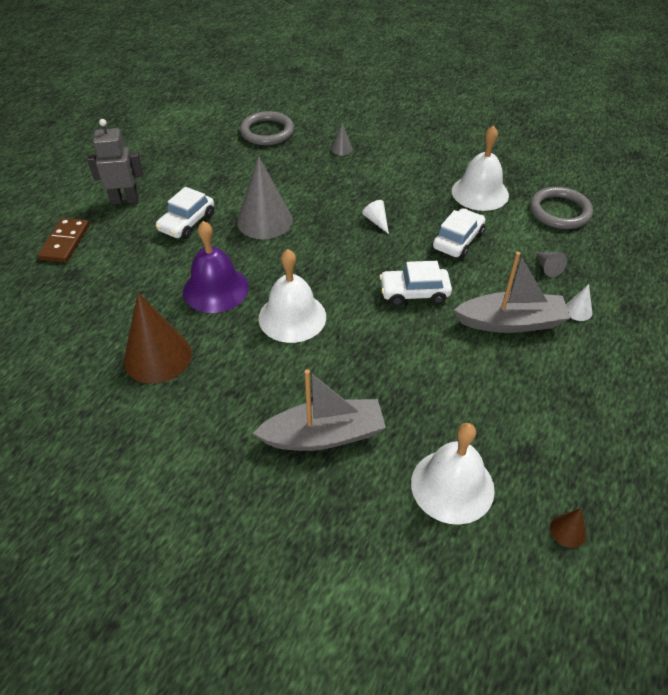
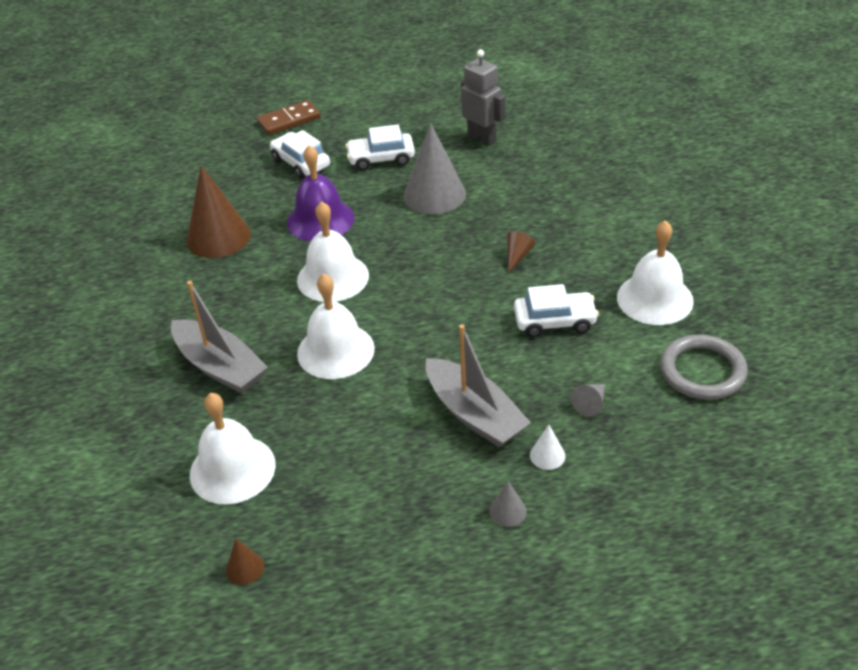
camera: 55 degrees right, 5 degrees down
grey robot [87,119,143,205] -> grey robot moved to [461,50,505,145]
grey ring [240,111,294,145] -> none
grey cone [331,123,353,155] -> grey cone moved to [489,481,527,527]
white cone [362,200,389,234] -> brown cone [507,231,535,273]
white car [379,261,452,306] -> white car moved to [270,130,330,179]
none -> white bell [297,273,375,379]

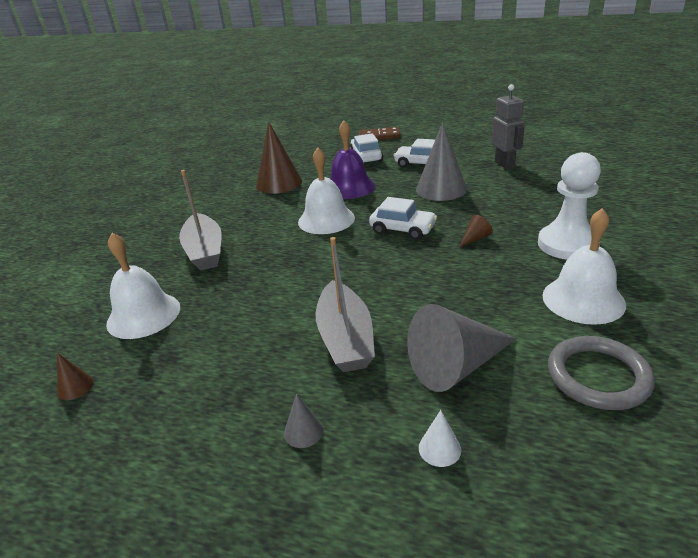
camera: 30 degrees right, 10 degrees down
white bell [297,273,375,379] -> none
white car [514,284,599,337] -> white car moved to [369,197,437,240]
white cone [530,425,566,470] -> white cone moved to [419,410,461,467]
grey cone [571,384,605,417] -> grey cone [407,304,516,392], size x2.29
none -> white pawn [538,152,601,260]

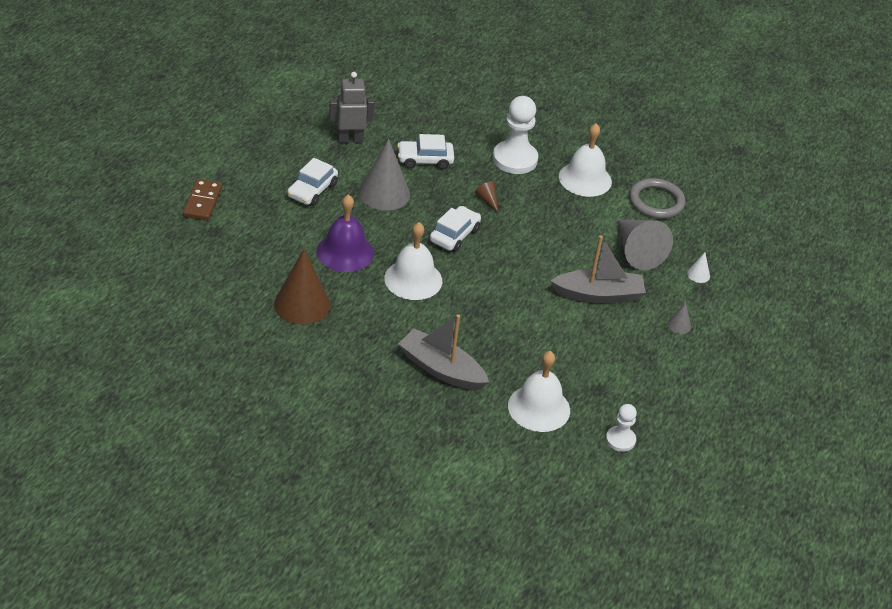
camera: 90 degrees left, 10 degrees up
brown cone [57,353,94,400] -> white pawn [606,404,637,452]
grey boat [179,170,222,271] -> grey boat turned 135 degrees counterclockwise [398,314,489,390]
white car [350,133,383,163] -> white car moved to [397,134,454,170]

